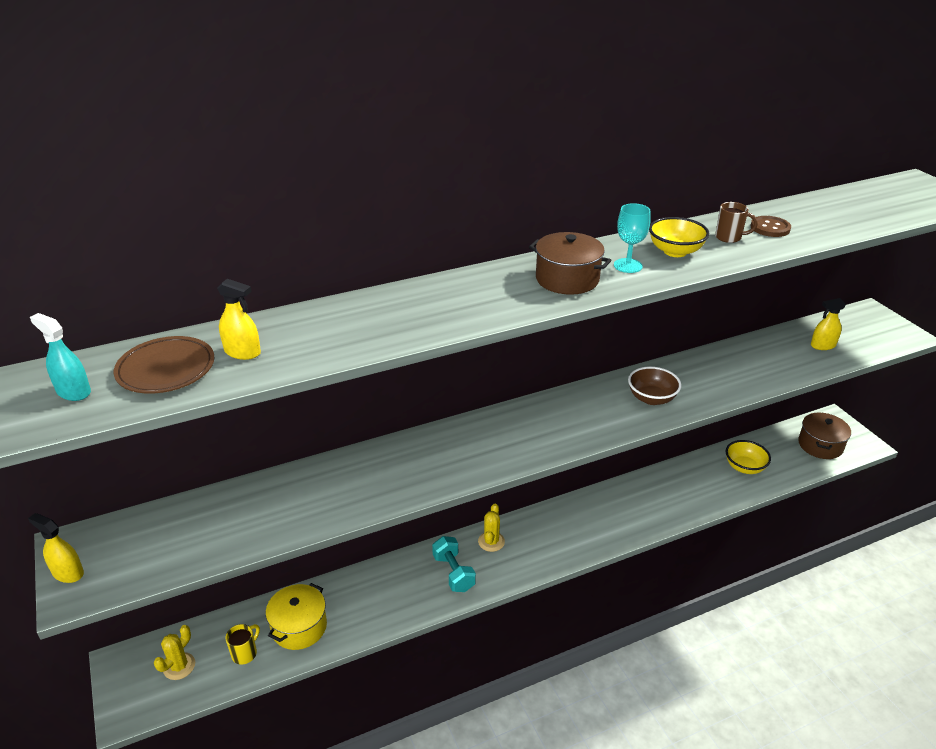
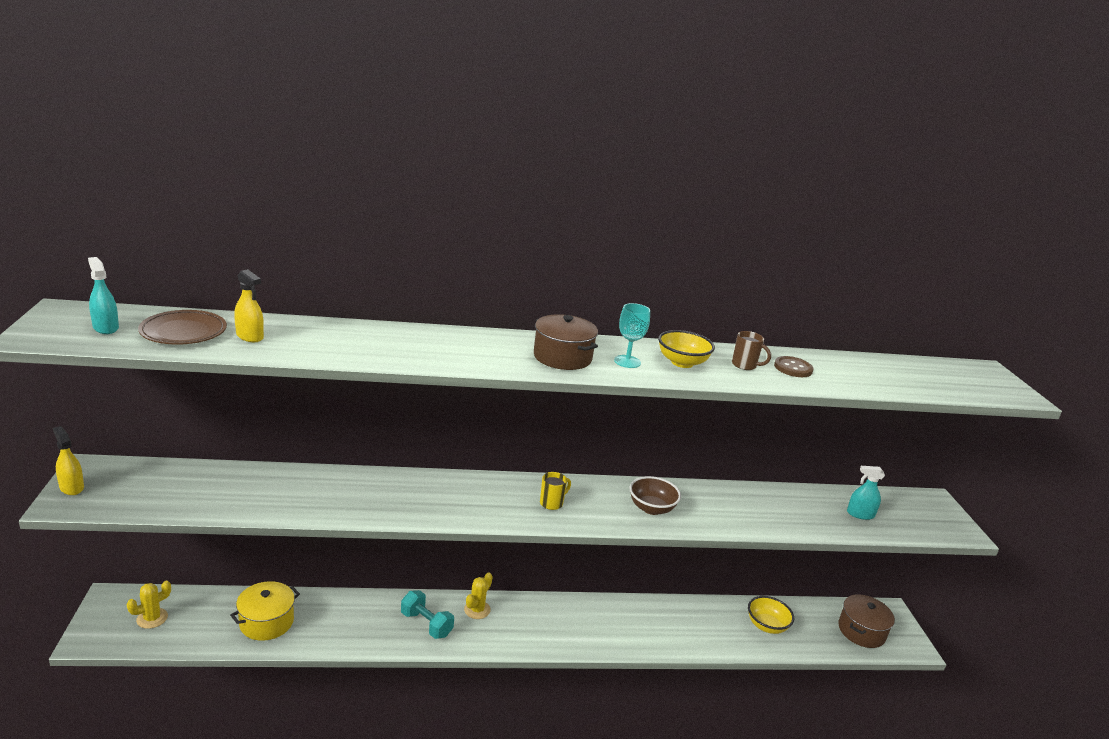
camera: 15 degrees right, 10 degrees down
yellow mug [226,624,260,665] -> yellow mug moved to [540,472,571,510]
turquoise dumbbell [432,536,476,592] -> turquoise dumbbell turned 45 degrees counterclockwise [401,590,454,639]
yellow spray bottle [811,298,846,350] -> turquoise spray bottle [847,466,885,520]

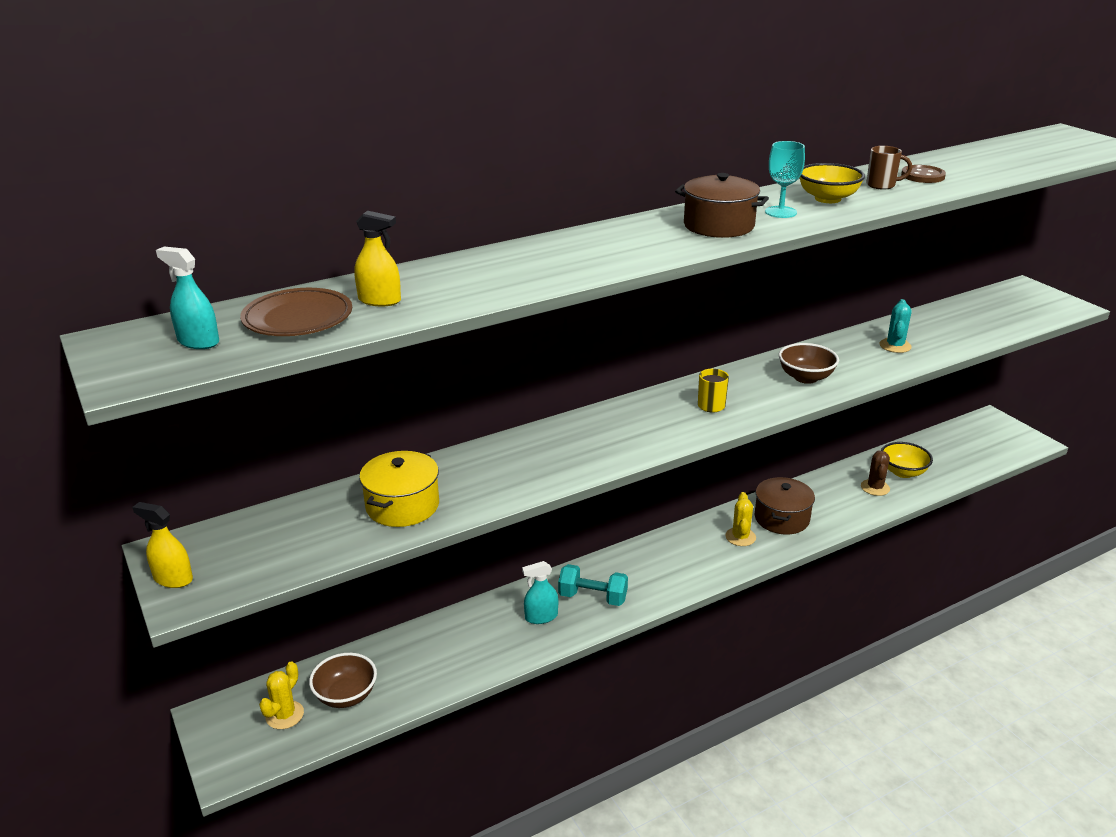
camera: 20 degrees left, 5 degrees up
yellow pot [230,581,300,641] -> yellow pot moved to [359,451,439,527]
yellow cactus [464,572,493,619] -> yellow cactus moved to [725,492,756,546]
brown pot [838,594,895,648] -> brown pot moved to [755,477,815,534]
turquoise spray bottle [847,466,885,520] -> turquoise spray bottle moved to [522,561,558,624]
none -> brown bowl [309,653,377,708]
none -> brown cactus [861,451,890,496]
none -> turquoise cactus [880,299,912,353]

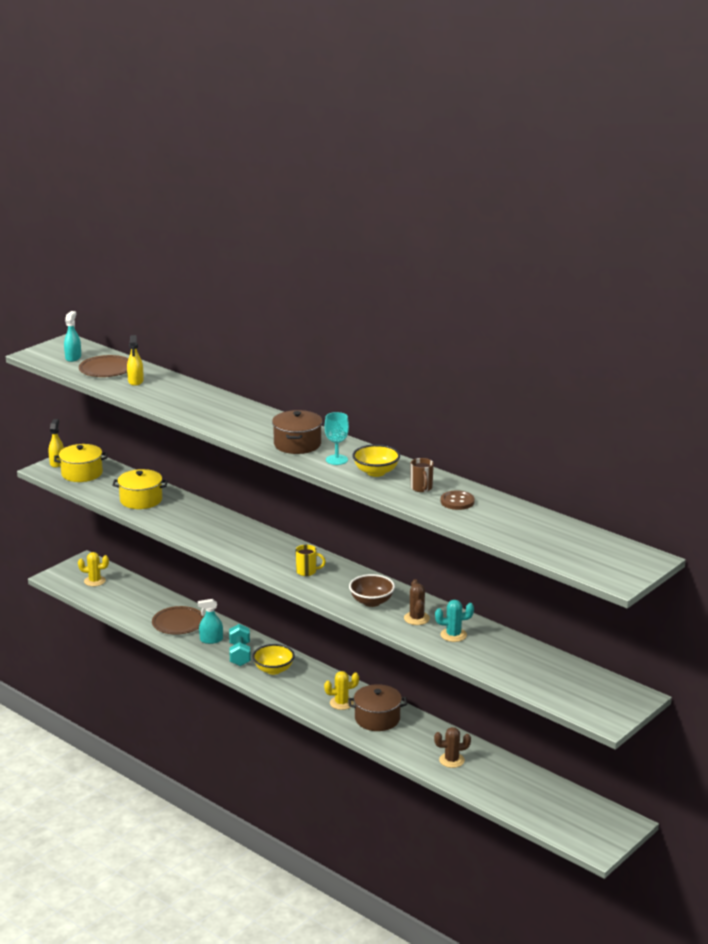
camera: 70 degrees right, 5 degrees down
brown bowl [309,653,377,708] -> none
turquoise spray bottle [522,561,558,624] -> turquoise spray bottle turned 60 degrees counterclockwise [198,599,223,644]
yellow bowl [881,442,933,478] -> yellow bowl moved to [252,644,295,675]
none -> yellow pot [54,444,107,482]
none -> brown plate [152,606,204,635]
none -> brown cactus [404,579,430,625]

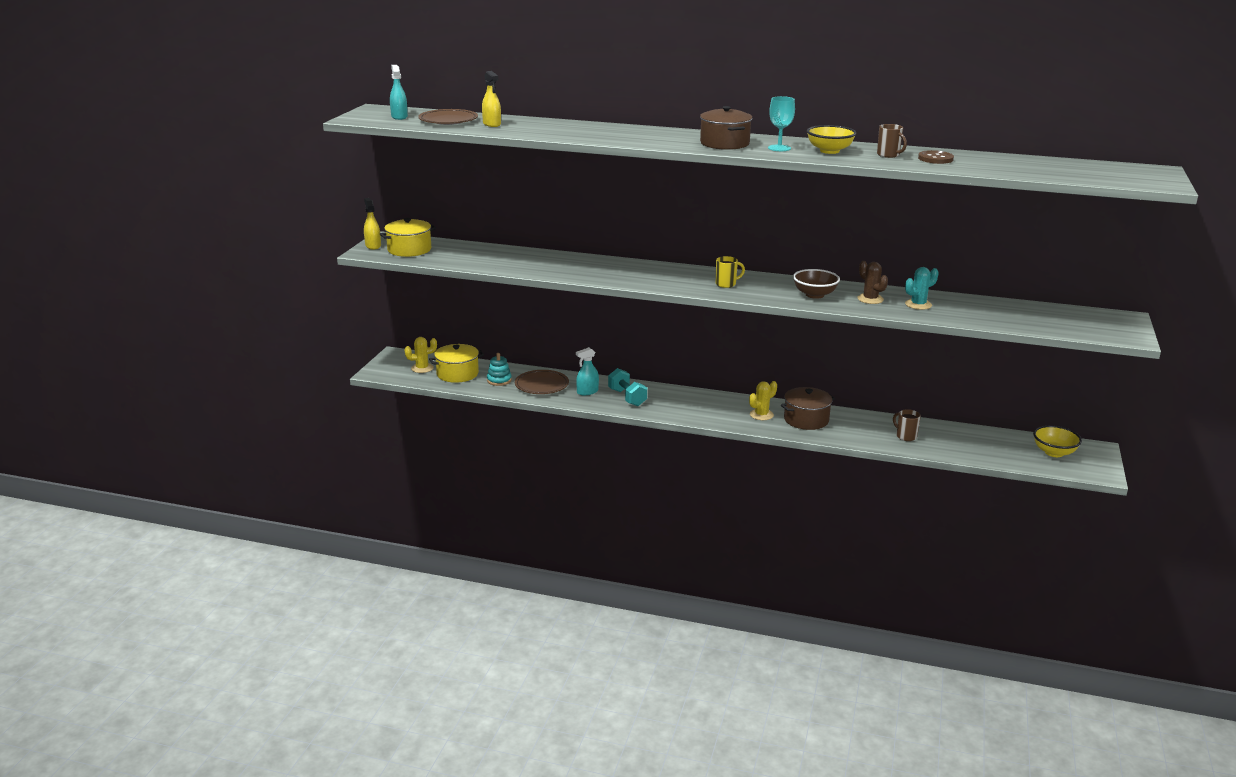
camera: 25 degrees left, 0 degrees up
yellow pot [112,469,168,509] -> yellow pot moved to [429,344,484,383]
yellow bowl [252,644,295,675] -> yellow bowl moved to [1033,425,1082,457]
brown cactus [434,727,471,768] -> brown mug [893,409,921,441]
none -> turquoise stacking toy [487,353,512,386]

